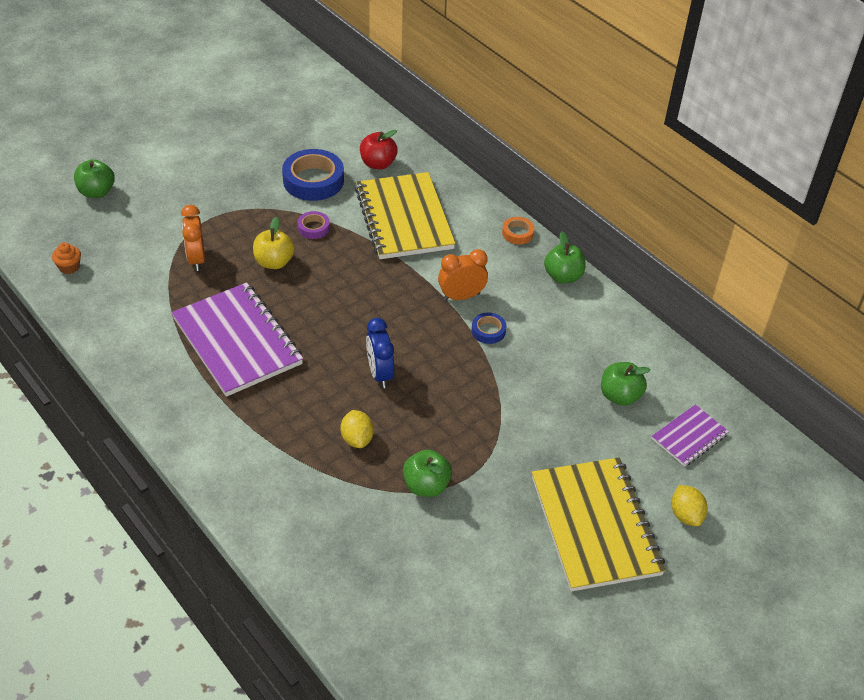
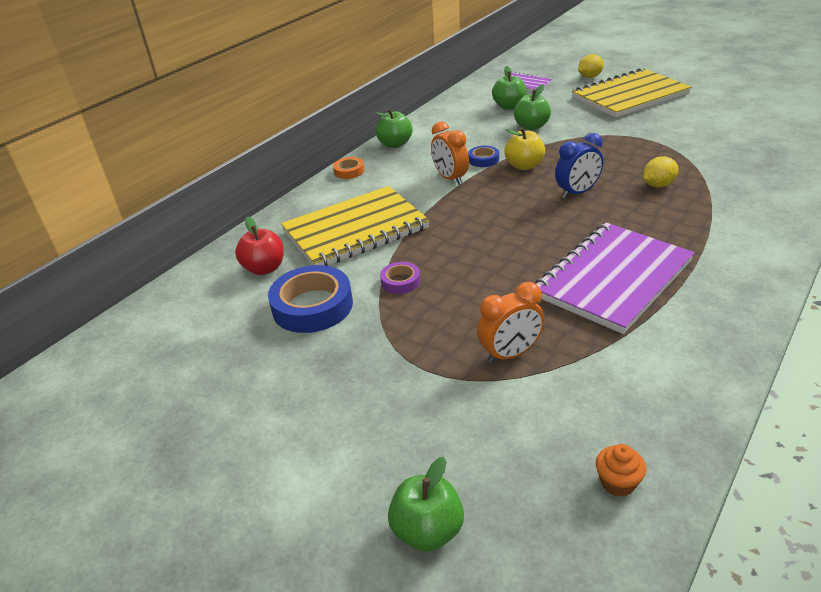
camera: 100 degrees left, 10 degrees down
yellow apple [253,217,295,269] -> yellow apple moved to [504,128,545,170]
green apple [403,450,452,497] -> green apple moved to [514,84,551,130]

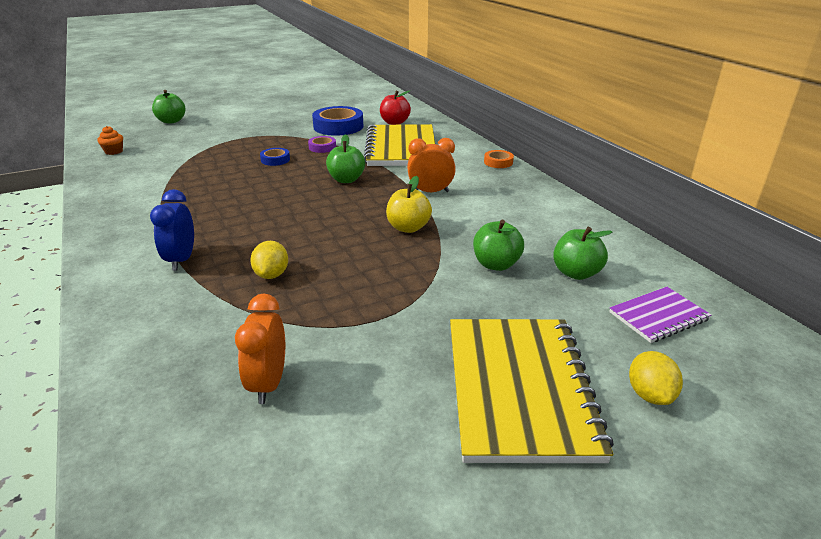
camera: 115 degrees right, 5 degrees down
green apple [375,109,413,148] -> green apple moved to [326,134,365,183]
blue tape [468,146,499,167] -> blue tape moved to [260,148,290,166]
orange clock [477,282,544,364] -> orange clock moved to [235,293,285,404]
purple notebook [535,223,695,334] -> none
blue clock [555,133,603,199] -> blue clock moved to [150,189,194,271]

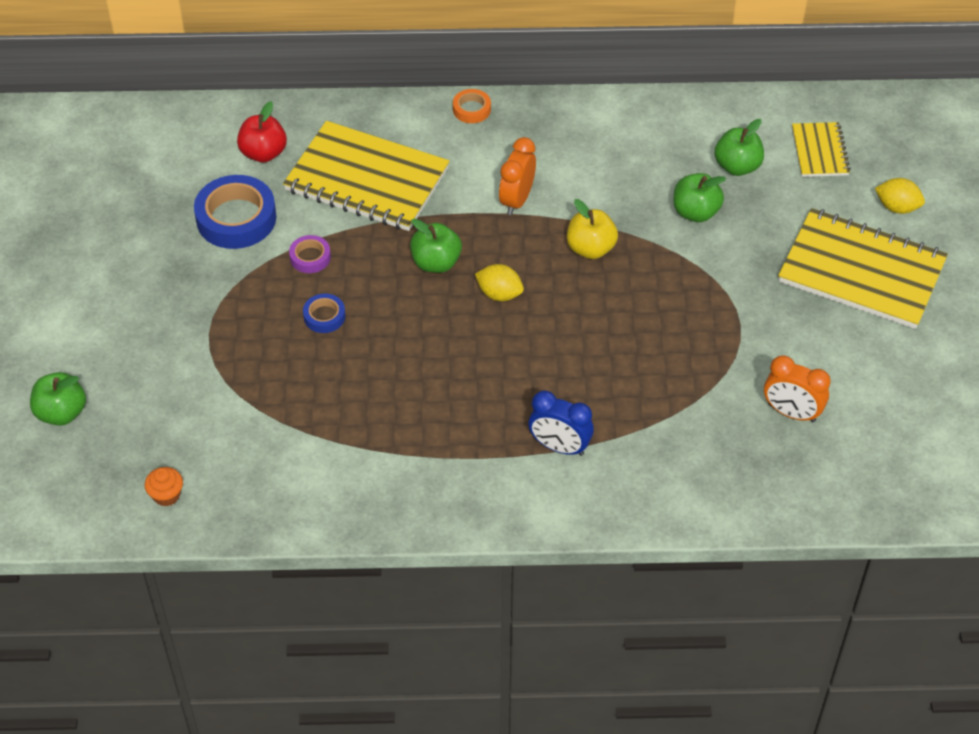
camera: 65 degrees left, 20 degrees up
yellow lemon [250,241,288,279] -> yellow lemon moved to [475,264,524,301]
purple notebook [609,287,711,343] -> yellow notebook [792,122,851,177]

